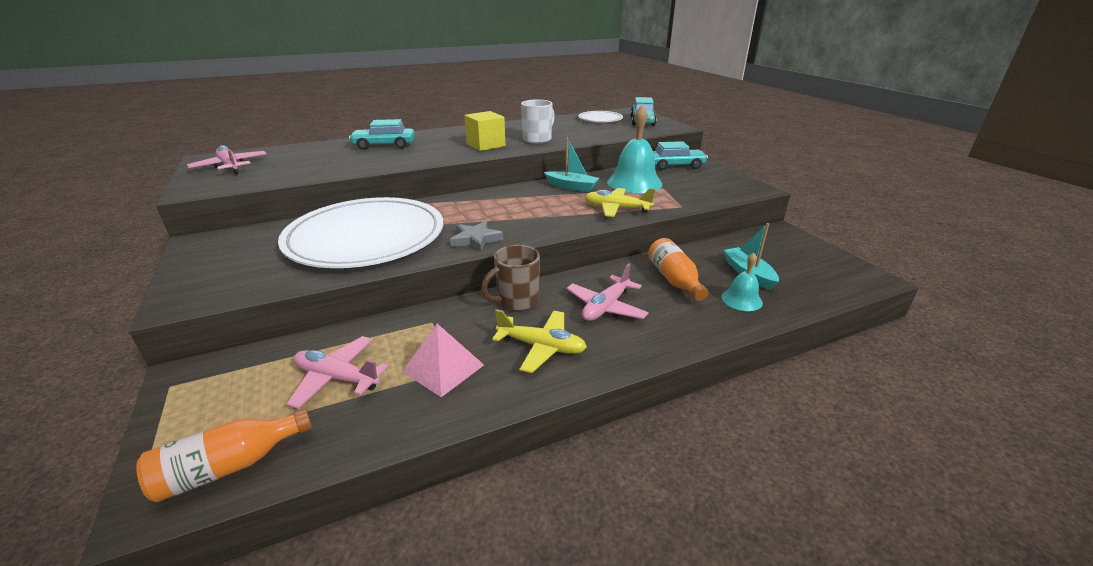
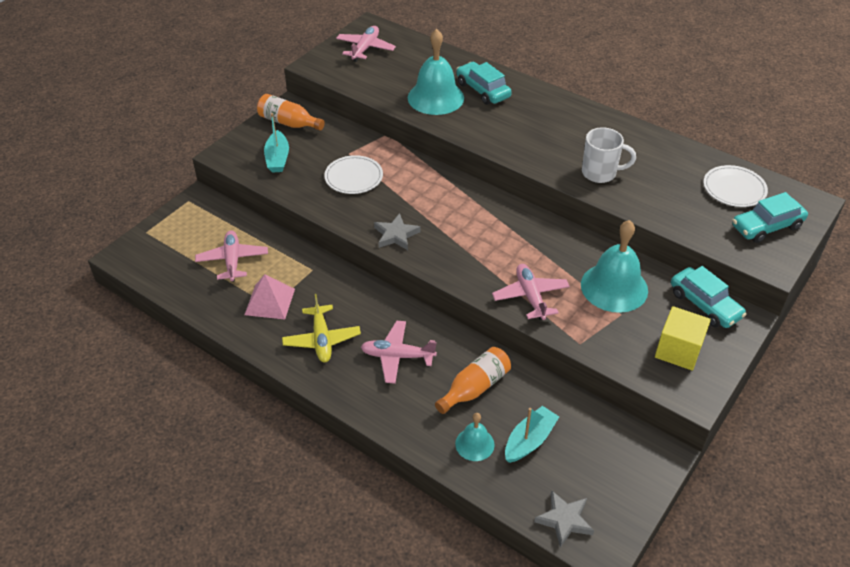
camera: 60 degrees right, 15 degrees up
orange bottle [136,409,312,502] -> orange bottle moved to [257,94,325,130]
white plate [278,197,443,268] -> white plate [324,155,383,194], size x0.44
yellow cube [464,111,506,151] -> yellow cube moved to [655,306,711,371]
brown mug [481,245,540,311] -> none
turquoise boat [544,138,599,192] -> turquoise boat moved to [264,113,289,173]
yellow plane [584,188,655,217] -> pink plane [492,264,570,320]
none -> turquoise bell [408,29,464,115]
none -> grey star [534,490,594,548]

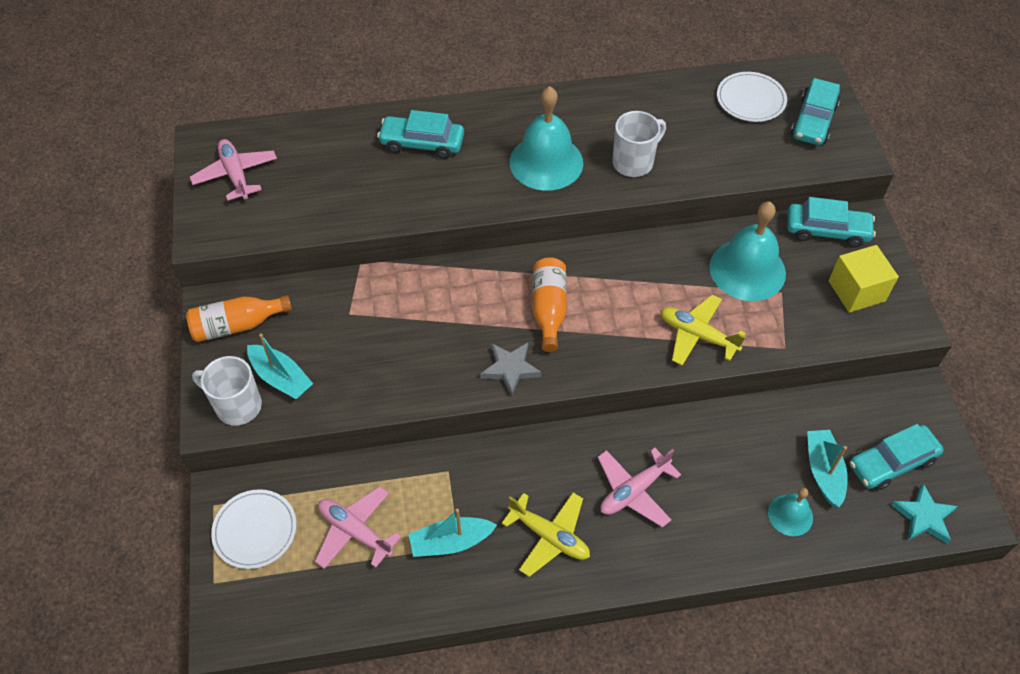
camera: 45 degrees left, 10 degrees up
pink pyramid [244,274,295,320] -> turquoise boat [408,509,497,557]
white plate [324,155,383,194] -> white plate moved to [211,489,296,569]
turquoise bell [408,29,464,115] -> turquoise bell moved to [510,86,583,191]
orange bottle [435,347,511,414] -> orange bottle moved to [533,257,567,352]
pink plane [492,264,570,320] -> yellow plane [661,295,746,366]
grey star [534,490,594,548] -> turquoise star [891,483,958,544]
none -> white mug [192,356,262,426]
none -> turquoise car [849,424,944,491]

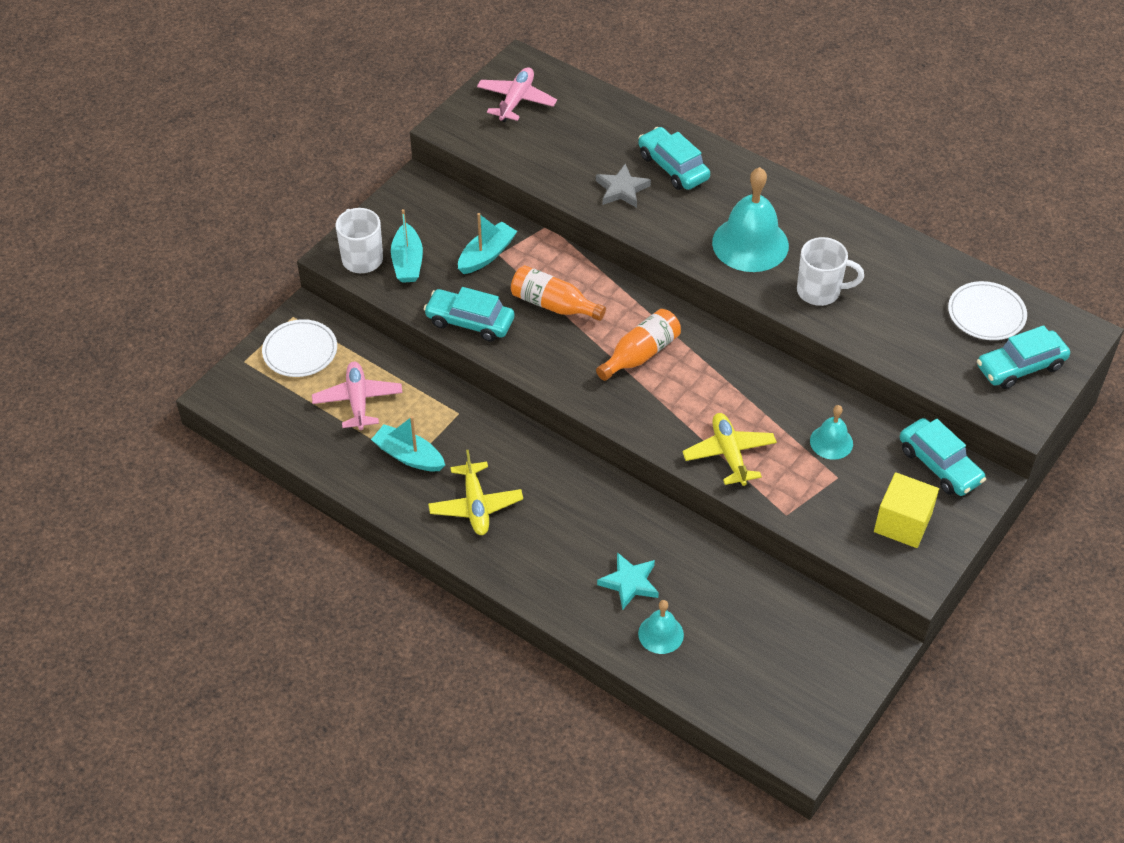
camera: 45 degrees right, 5 degrees down
orange bottle [186,295,292,342] -> orange bottle moved to [511,265,606,321]
grey star [480,343,541,397] -> grey star moved to [596,163,651,208]
pink plane [598,448,681,528] -> none
turquoise bell [709,202,786,301] -> turquoise bell [810,405,853,460], size x0.53
turquoise boat [807,430,848,508] -> turquoise boat moved to [458,213,517,274]
turquoise car [849,424,944,491] -> turquoise car moved to [424,287,515,342]
turquoise star [891,483,958,544] -> turquoise star moved to [597,552,659,610]

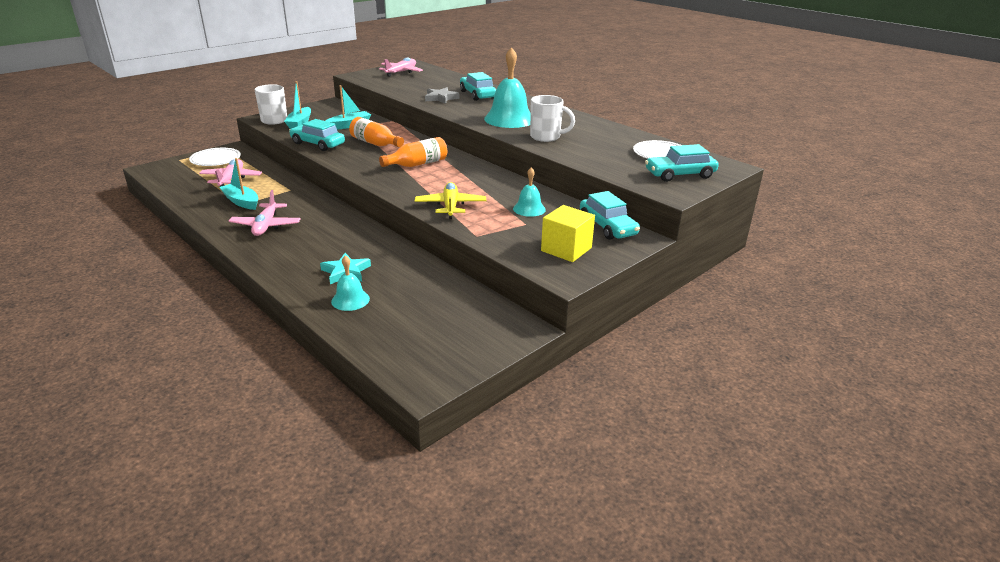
camera: 10 degrees right, 20 degrees down
yellow plane [428,450,523,535] -> pink plane [229,190,300,236]

